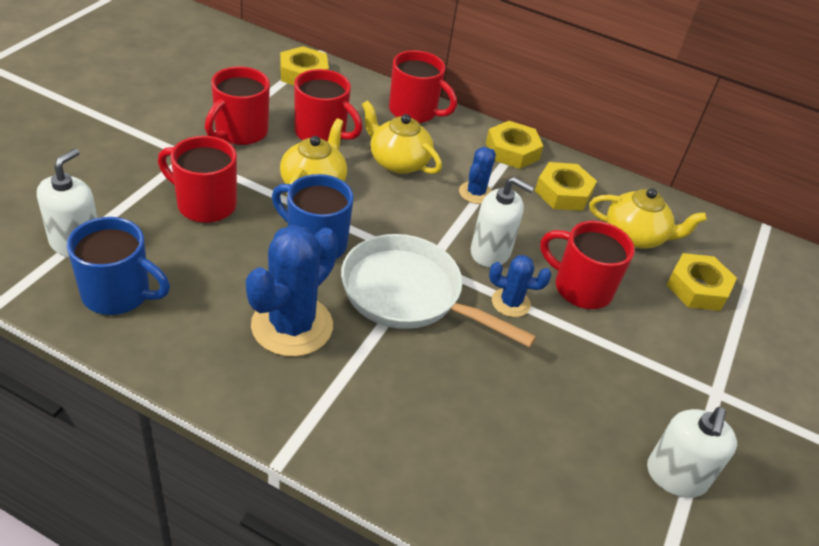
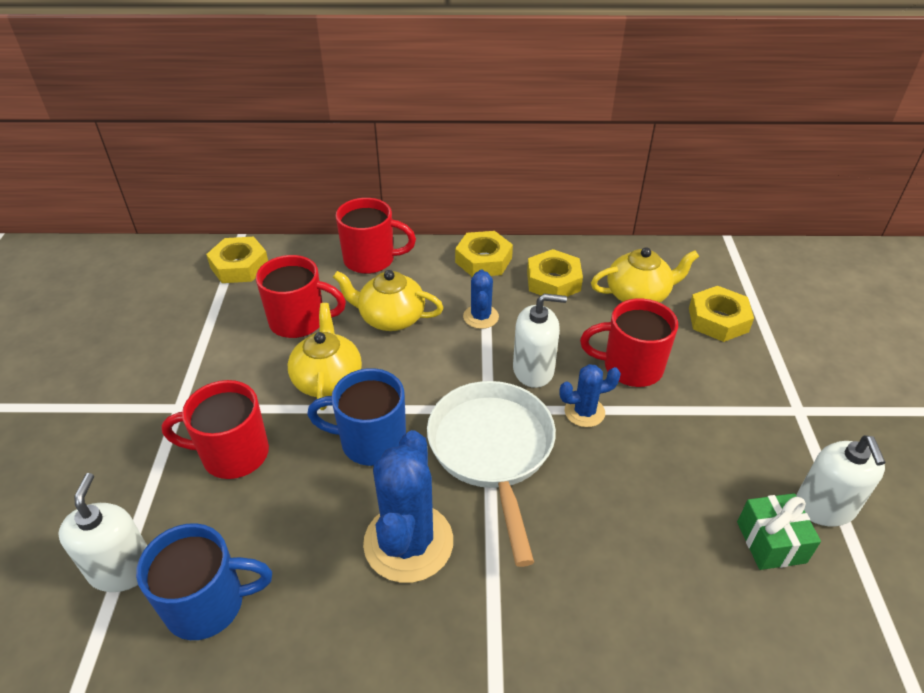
camera: 20 degrees left, 0 degrees up
red mug [205,67,270,145] -> none
white pan [341,234,536,348] -> white pan turned 75 degrees clockwise [427,381,556,567]
none -> green gift [737,493,821,570]

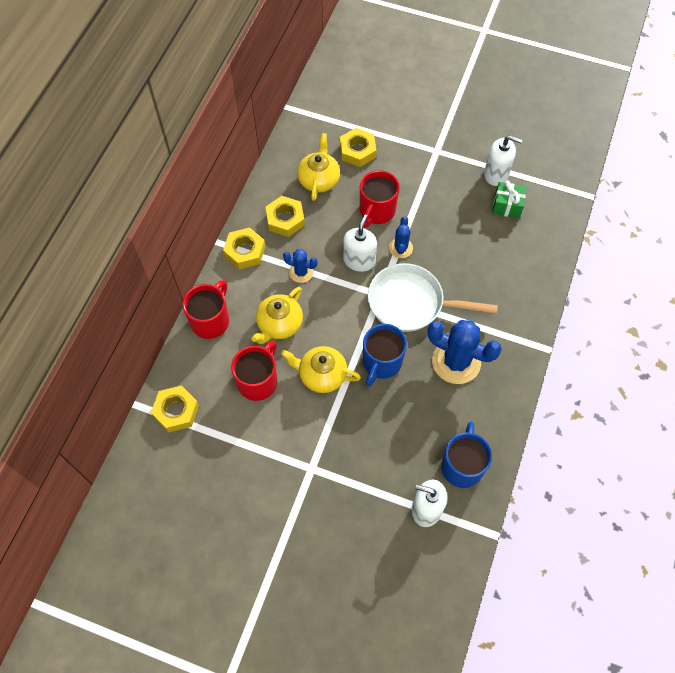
camera: 70 degrees left, 20 degrees up
red mug [162,380,269,479] -> none

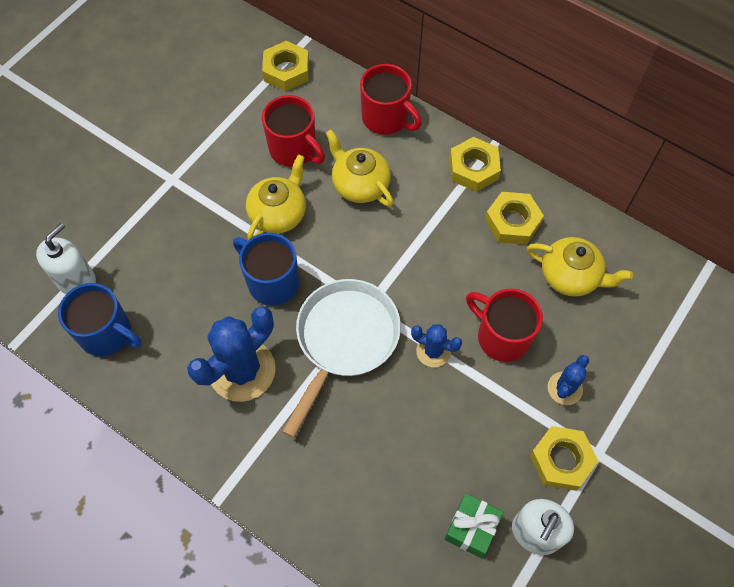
camera: 105 degrees right, 0 degrees up
blue cactus [283,249,318,283] -> blue cactus moved to [548,355,589,405]
yellow nut [340,128,376,167] -> yellow nut moved to [530,426,598,491]
white soap dispenser [343,215,377,272] -> none

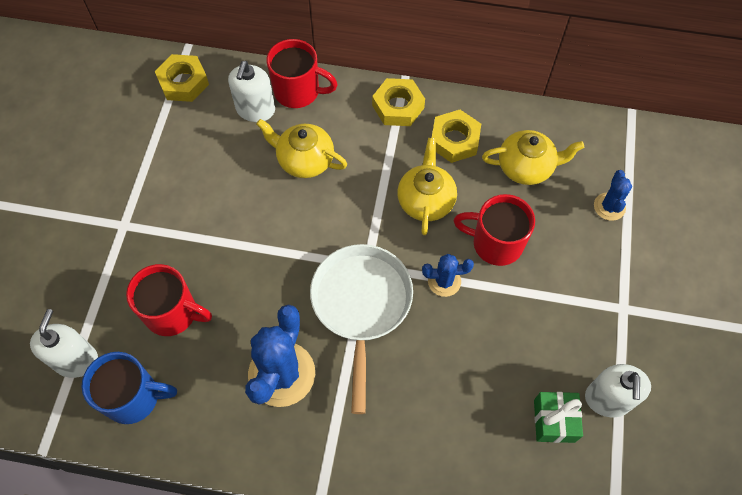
camera: 25 degrees left, 0 degrees up
blue mug [233,233,299,306] -> none
yellow teapot [246,154,306,240] -> yellow teapot moved to [397,138,457,235]
red mug [262,95,325,167] -> red mug moved to [126,264,212,336]
yellow nut [530,426,598,491] -> none
blue cactus [548,355,589,405] -> blue cactus moved to [594,170,632,221]
none -> white soap dispenser [228,61,275,122]

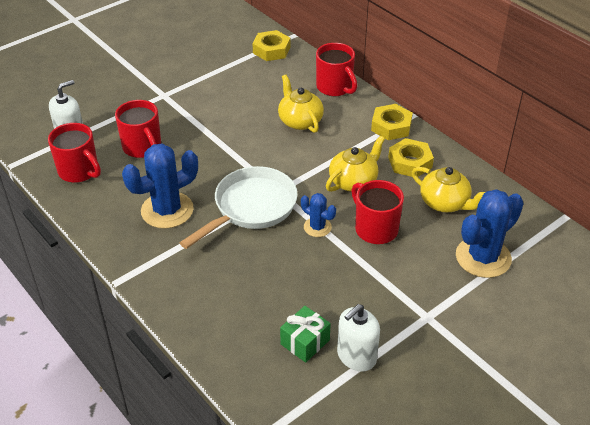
camera: 40 degrees right, 20 degrees down
blue mug [82,352,177,424] -> red mug [48,123,101,183]
white soap dispenser [228,61,275,122] -> none
blue cactus [594,170,632,221] -> blue cactus [456,189,524,278], size x1.91

